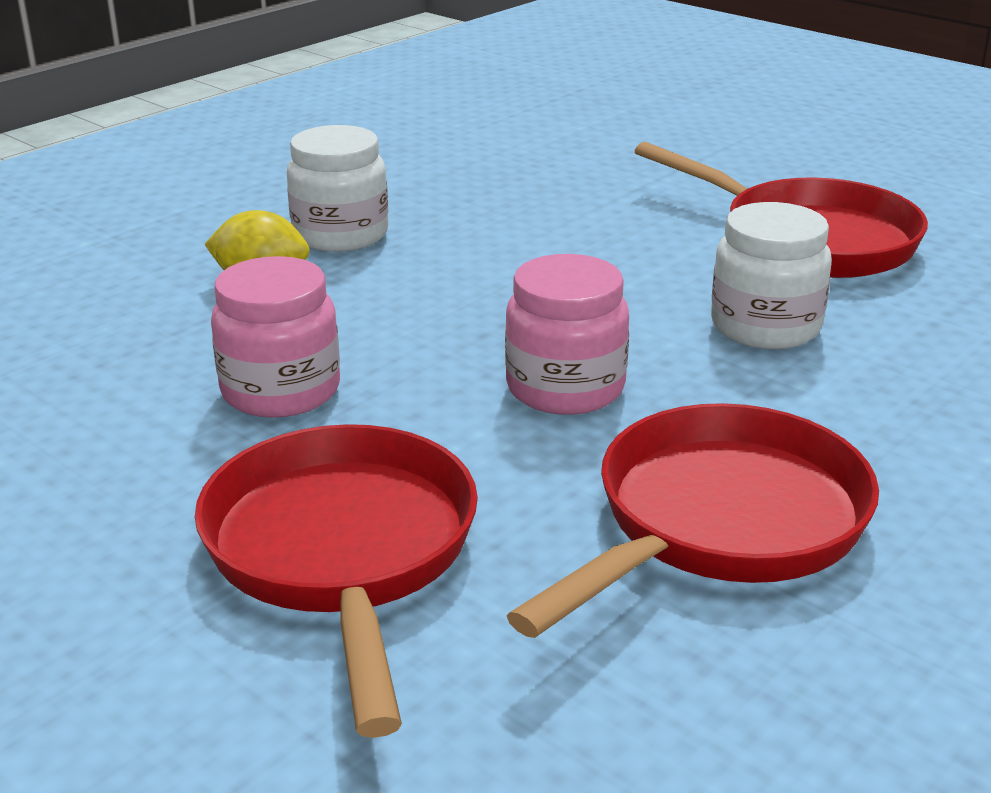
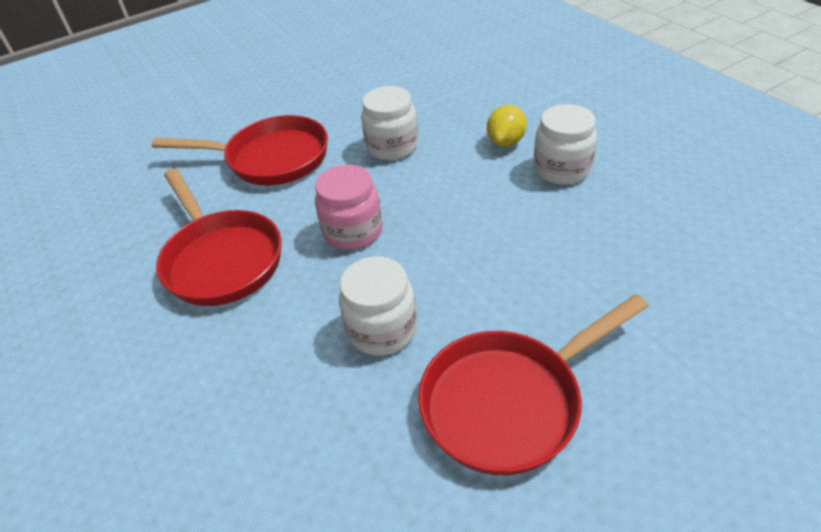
camera: 110 degrees right, 15 degrees up
pink jar [211,256,340,418] -> white jar [361,86,418,160]

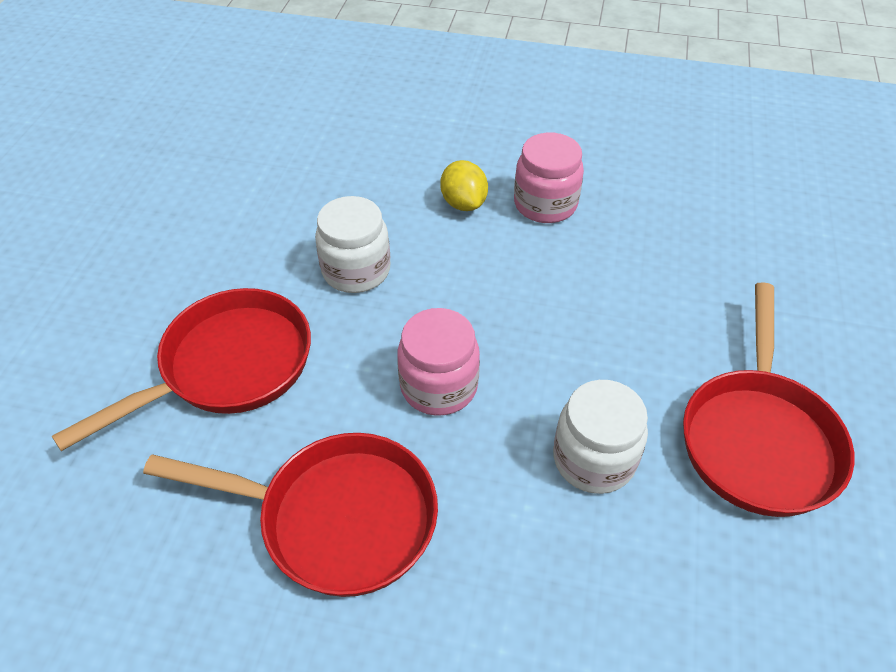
camera: 50 degrees left, 5 degrees up
white jar [534,104,597,185] -> pink jar [514,133,584,223]

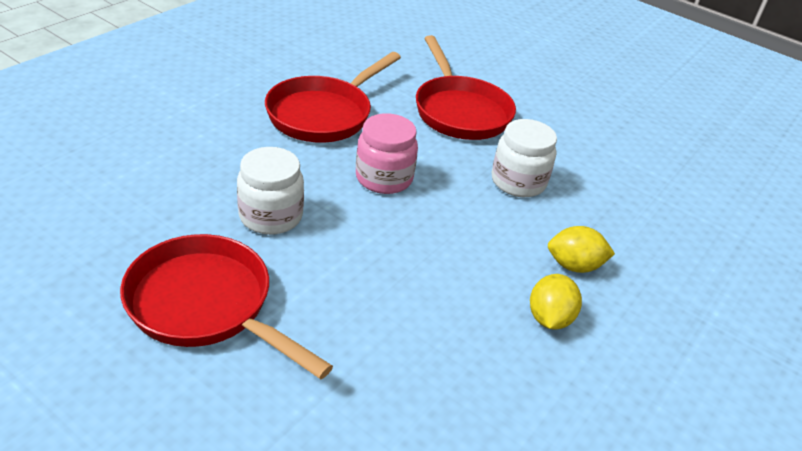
camera: 110 degrees right, 10 degrees down
pink jar [514,133,584,223] -> yellow lemon [530,274,582,329]

